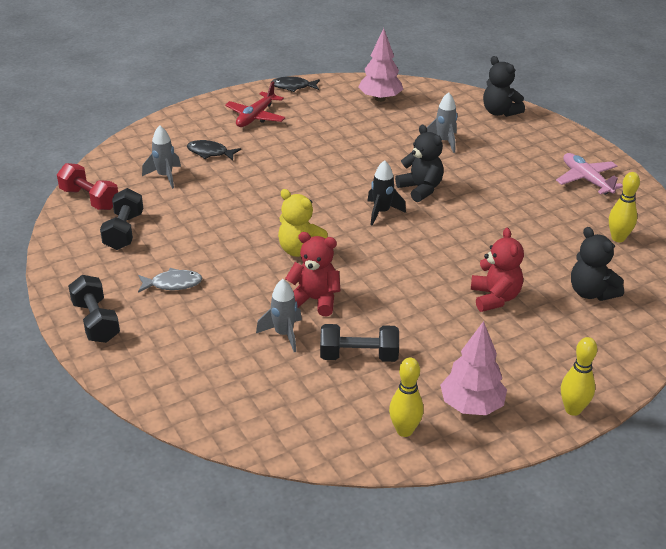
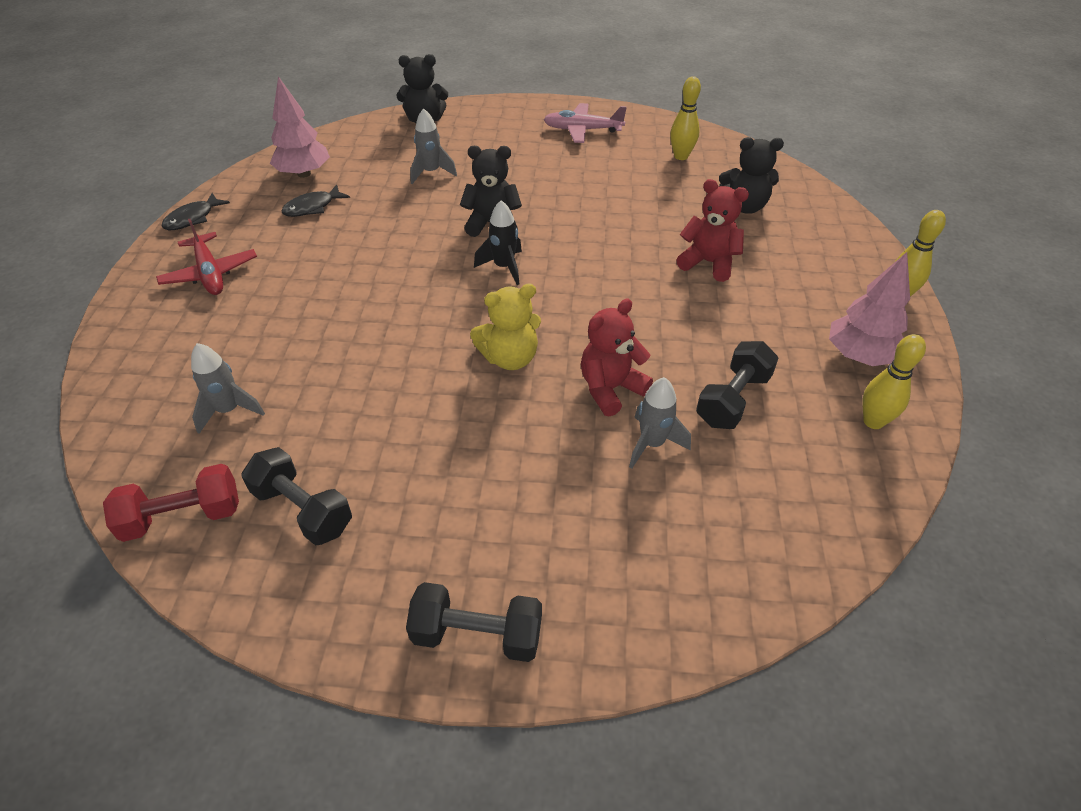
camera: 55 degrees left, 10 degrees up
grey fish [138,268,202,293] -> none
black fish [187,140,241,160] -> black fish moved to [281,184,350,217]

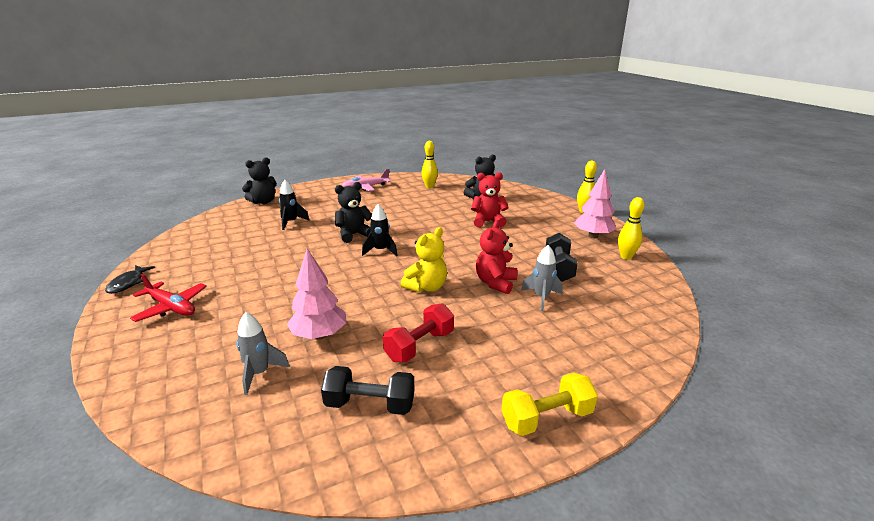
camera: 30 degrees left, 20 degrees down
red dumbbell [103,464,239,542] -> red dumbbell moved to [383,303,454,362]
pink tree [270,76,330,178] -> pink tree moved to [287,248,346,340]
black fish [281,184,350,217] -> none
black dumbbell [406,582,542,662] -> yellow dumbbell [501,373,598,436]
grey rocket [410,108,457,184] -> black rocket [279,180,310,230]

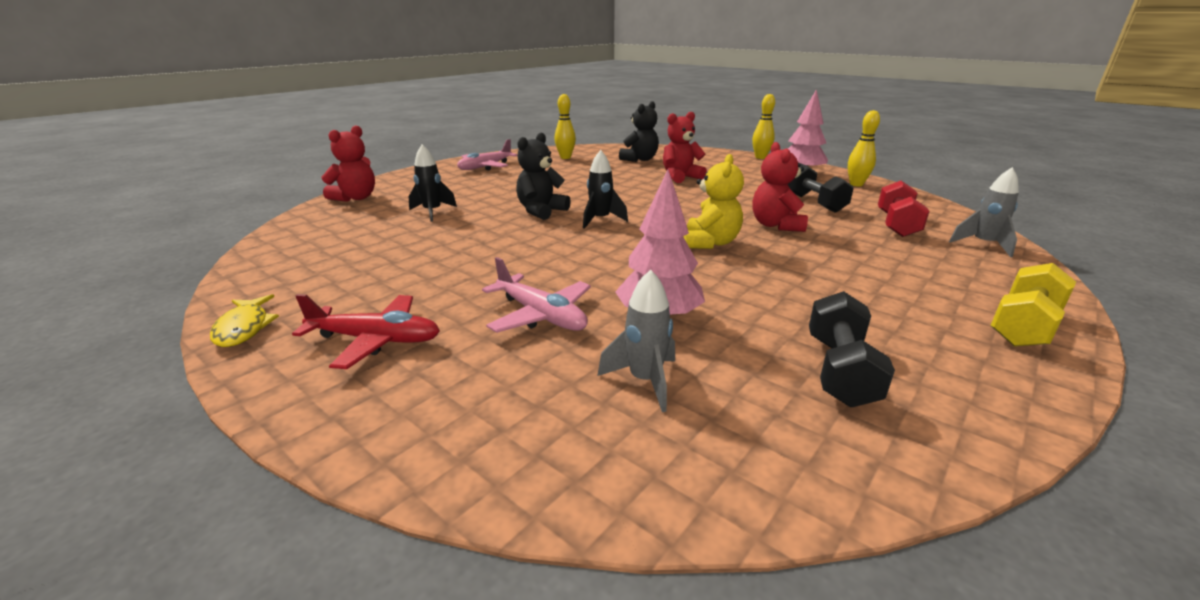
camera: 25 degrees left, 0 degrees up
black fish [105,265,155,294] -> yellow fish [210,294,279,347]
black teddy bear [242,157,277,204] -> red teddy bear [322,125,375,202]
black dumbbell [321,366,415,415] -> black dumbbell turned 60 degrees counterclockwise [809,291,895,407]
red dumbbell [383,303,454,362] -> red dumbbell moved to [878,181,930,237]
grey rocket [521,245,563,312] -> grey rocket moved to [949,167,1019,257]
none -> pink plane [482,257,591,333]

